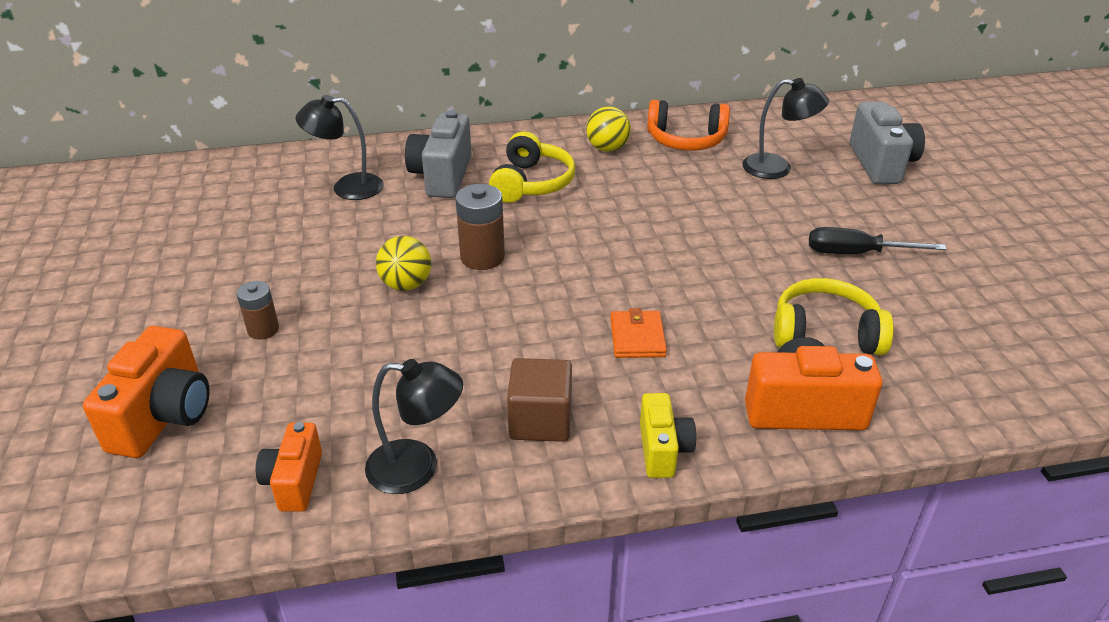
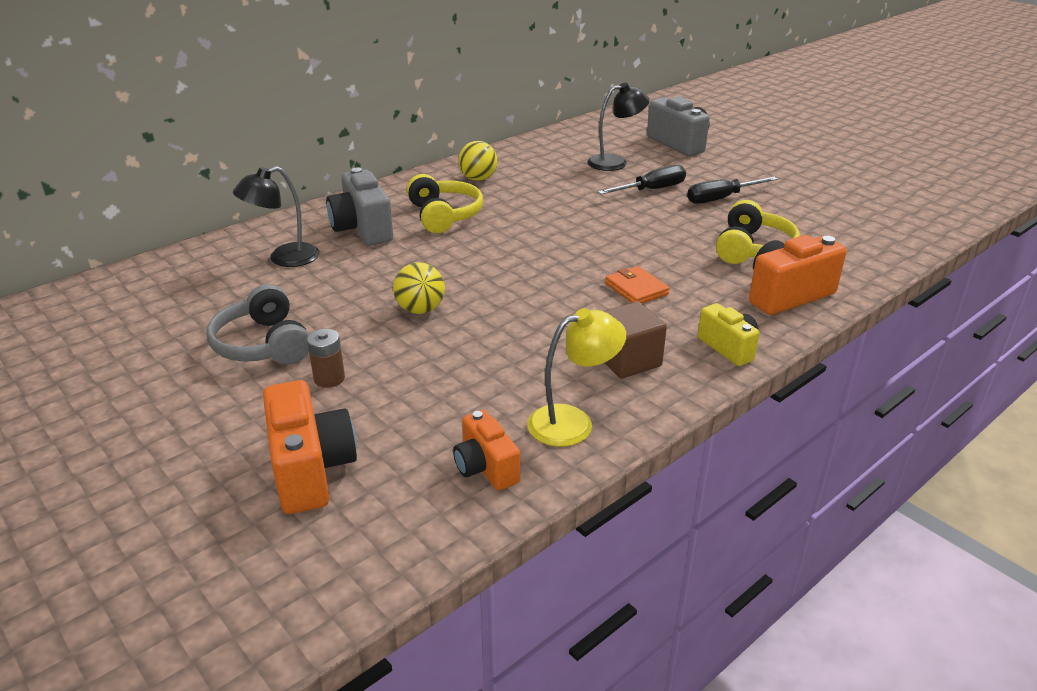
camera: 30 degrees left, 5 degrees down
black lamp [365,359,463,494] -> yellow lamp [527,308,626,447]
brown battery [455,184,505,270] -> none
orange headphones [647,100,730,151] -> none
yellow headphones [774,278,894,355] -> yellow headphones turned 135 degrees clockwise [716,200,800,264]
none -> grey headphones [206,284,309,365]
none -> black screwdriver [598,165,686,195]

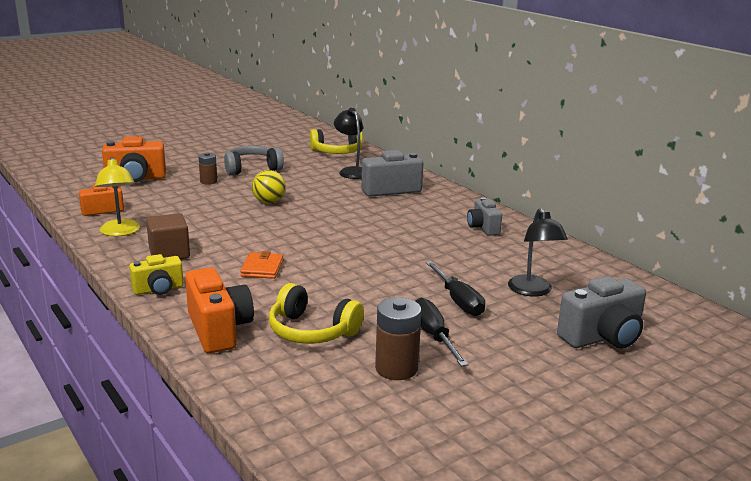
camera: 95 degrees right, 10 degrees down
yellow headphones [407,174,483,233] -> yellow headphones moved to [310,129,363,154]
yellow ball [458,141,498,181] -> grey camera [467,197,502,236]
orange wallet [605,266,670,303] -> orange wallet turned 60 degrees counterclockwise [240,251,283,279]
none -> brown battery [375,297,422,380]

